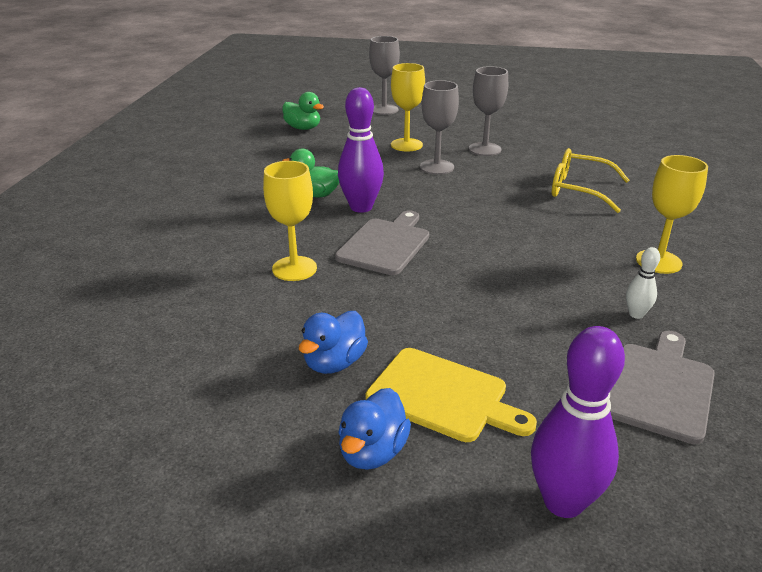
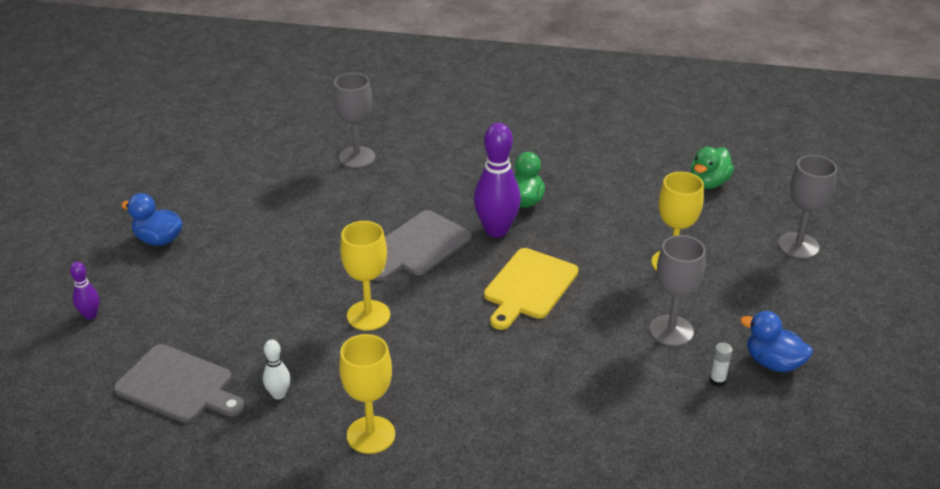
camera: 90 degrees right, 5 degrees up
yellow goblet [263,161,317,281] -> yellow goblet moved to [340,221,390,331]
blue duck [299,311,368,374] -> blue duck moved to [740,311,813,372]
grey cutting board [335,210,429,275] -> grey cutting board turned 105 degrees clockwise [373,210,472,281]
yellow cutting board [366,348,537,442] -> yellow cutting board moved to [484,248,579,330]
grey goblet [420,80,459,175] -> grey goblet moved to [333,73,375,168]
purple bowling pin [531,326,625,518] -> purple bowling pin [70,262,100,319], size x0.50
yellow glasses [552,148,629,213] -> none
none -> white glue stick [709,342,733,387]

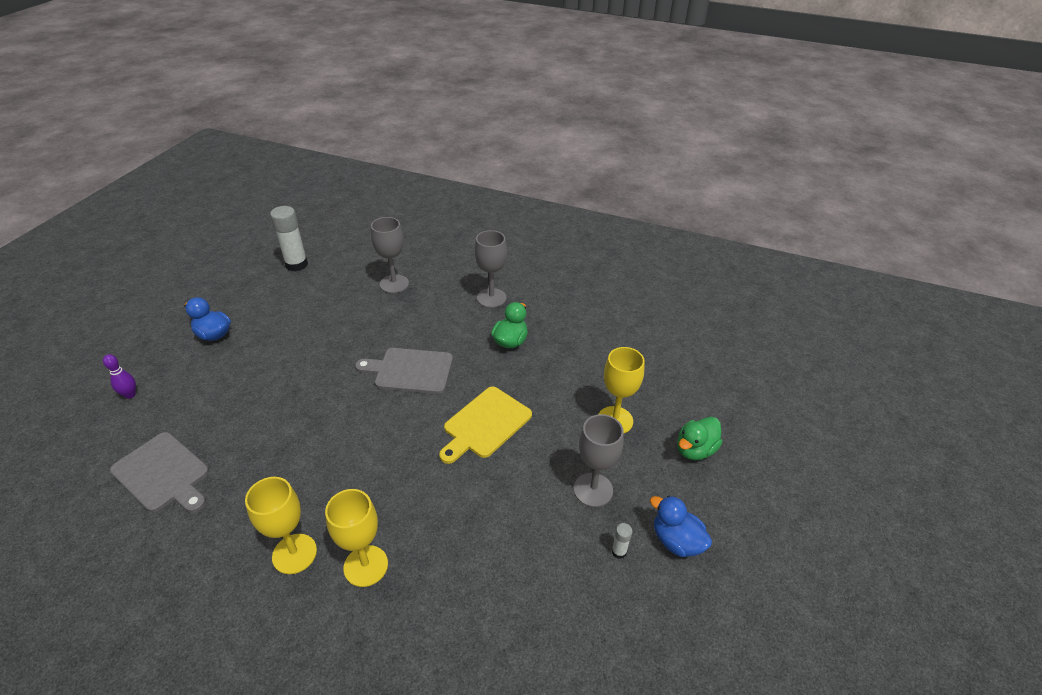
camera: 10 degrees right, 5 degrees up
white bowling pin [263,339,290,400] -> none
yellow goblet [340,221,390,331] -> yellow goblet moved to [325,489,388,587]
grey cutting board [373,210,472,281] -> grey cutting board turned 45 degrees clockwise [355,348,453,394]
purple bowling pin [474,123,521,237] -> none
green duck [691,147,734,189] -> green duck moved to [677,417,723,460]
grey goblet [778,155,837,259] -> grey goblet moved to [475,230,507,308]
none -> white glue stick [270,206,308,272]

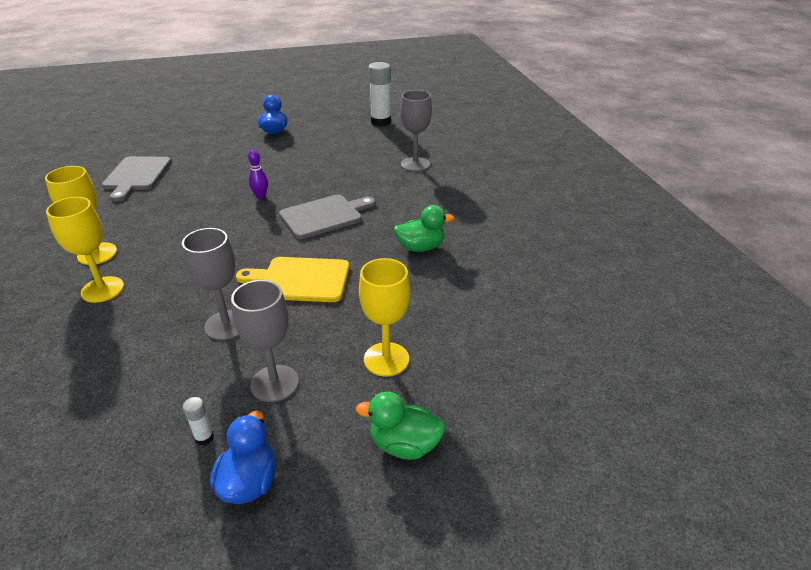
camera: 55 degrees right, 5 degrees down
purple bowling pin [103,354,136,399] -> purple bowling pin moved to [248,150,268,199]
grey cutting board [355,348,453,394] -> grey cutting board turned 90 degrees clockwise [279,195,375,239]
grey goblet [475,230,507,308] -> grey goblet moved to [182,228,239,340]

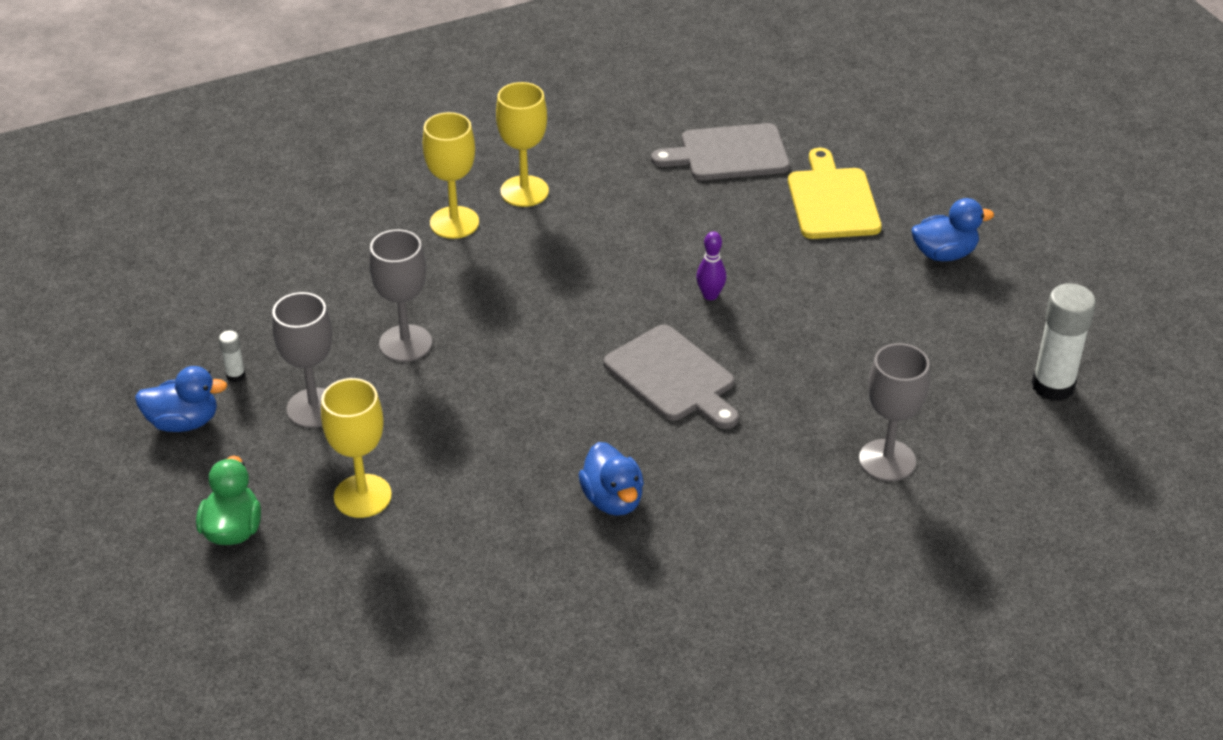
camera: 80 degrees right, 5 degrees up
yellow cutting board [236,257,349,302] -> yellow cutting board moved to [788,148,882,239]
green duck [394,205,455,252] -> blue duck [578,442,644,516]

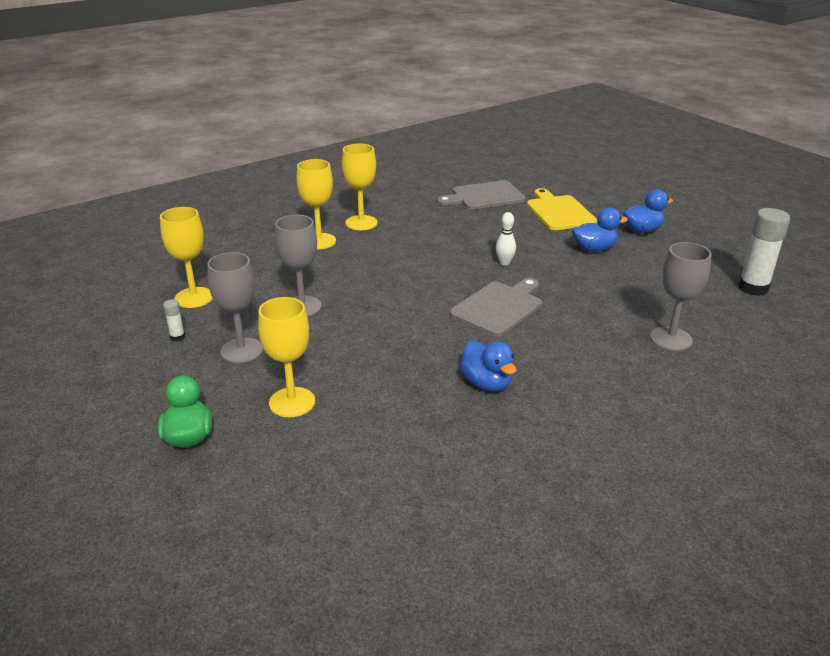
camera: 10 degrees left, 10 degrees down
blue duck [135,366,228,432] -> blue duck moved to [572,207,628,252]
grey cutting board [603,324,739,429] -> grey cutting board turned 90 degrees counterclockwise [450,278,542,337]
purple bowling pin [696,231,726,300] -> white bowling pin [496,212,516,265]
none -> yellow goblet [160,207,213,308]

